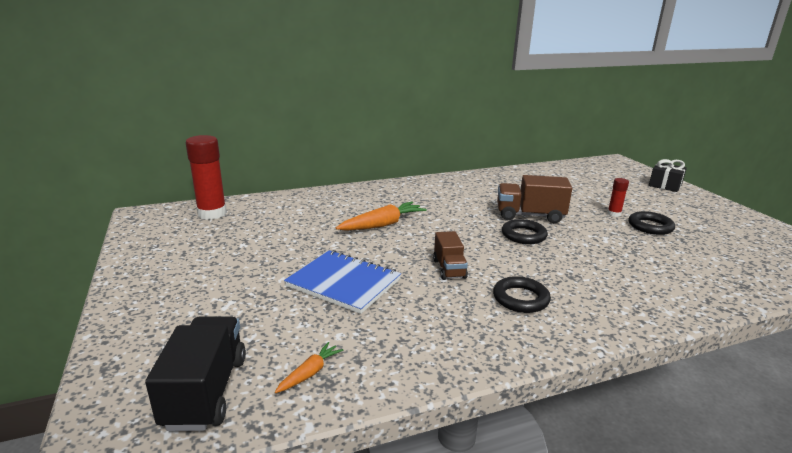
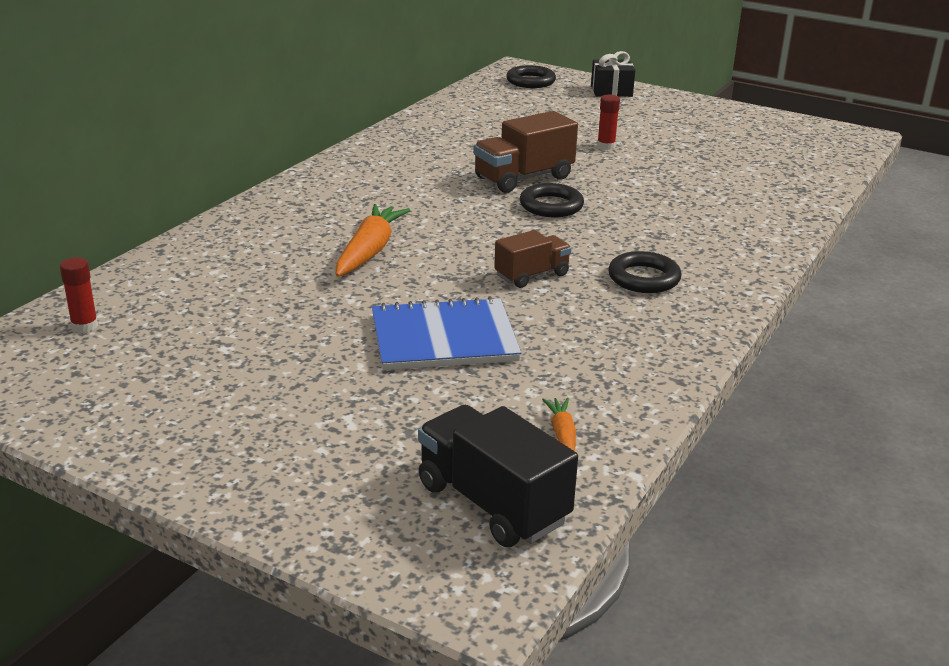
camera: 40 degrees left, 5 degrees up
red glue stick [186,135,227,220] -> red glue stick [60,257,98,333], size x0.49
brown truck [433,231,468,280] -> brown truck turned 75 degrees counterclockwise [494,230,572,288]
black ring [629,211,675,235] -> black ring moved to [506,65,556,88]

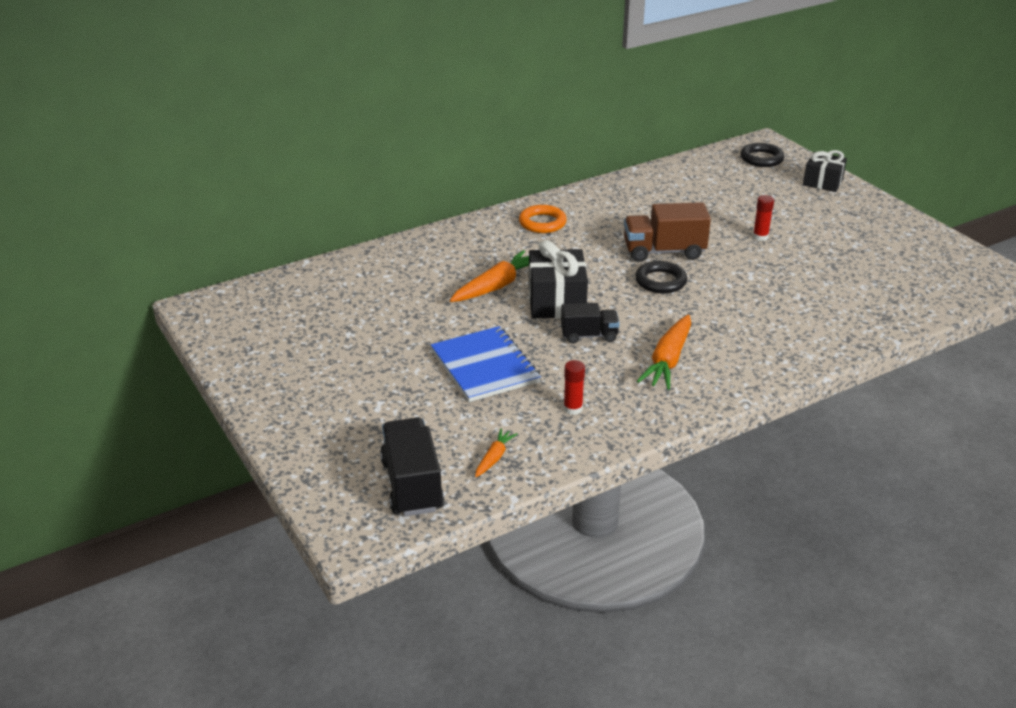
camera: 30 degrees right, 5 degrees up
red glue stick [60,257,98,333] -> red glue stick moved to [564,360,585,415]
blue notebook [372,296,521,370] -> blue notebook turned 45 degrees clockwise [431,326,541,402]
brown truck [494,230,572,288] -> black truck [561,303,620,344]
black ring [608,251,681,293] -> orange carrot [637,314,691,390]
none -> orange ring [519,205,567,233]
none -> black gift [529,240,588,318]

